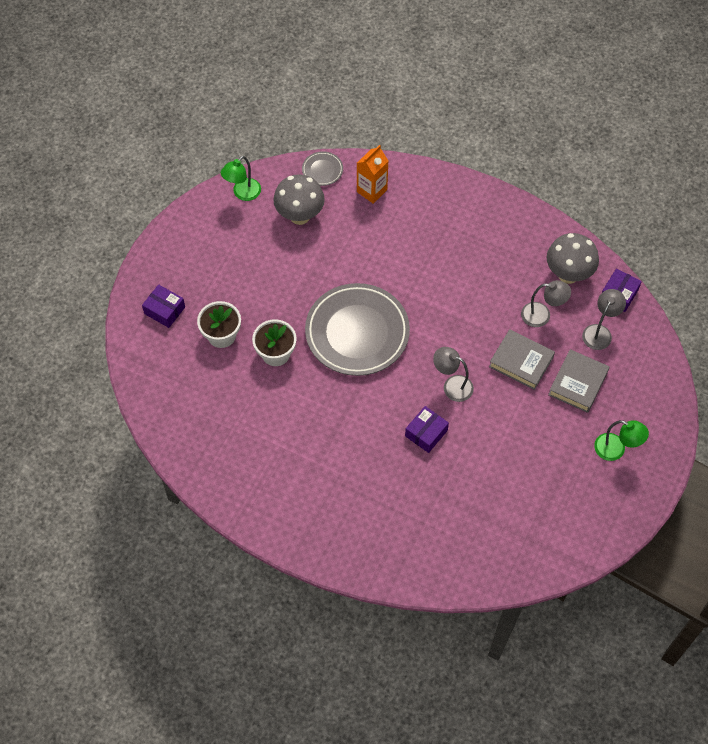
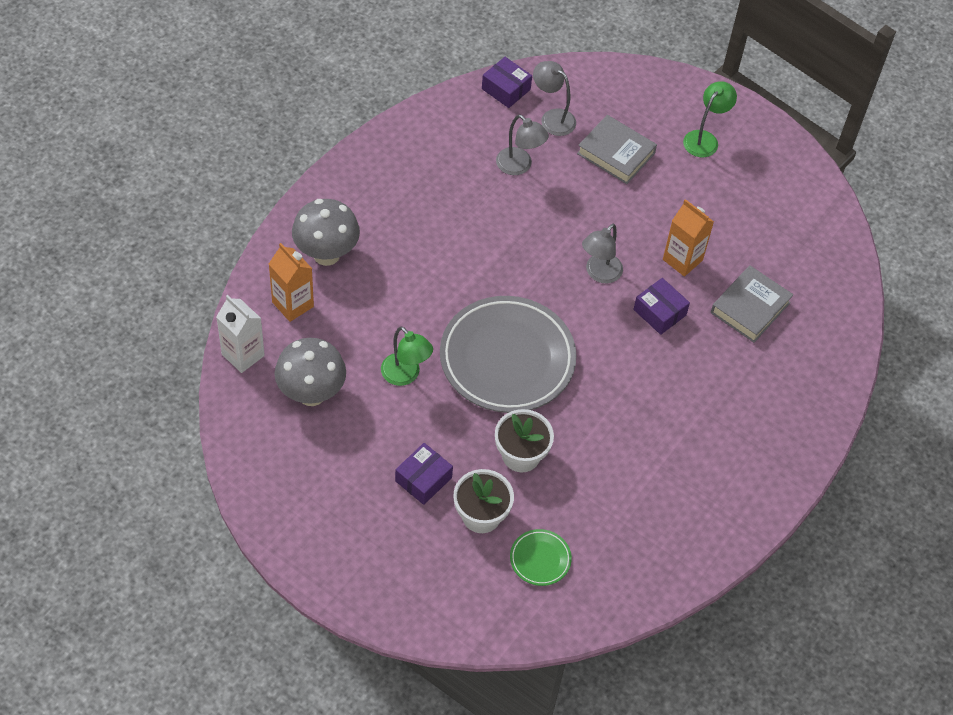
camera: 85 degrees left, 5 degrees down
purple box [142,284,185,328] -> purple box moved to [395,443,453,505]
green lamp [221,156,261,201] -> green lamp moved to [381,326,433,386]
grey plate [302,151,343,186] -> white carton [216,295,265,373]
grey book [489,329,555,390] -> grey book moved to [711,265,793,343]
grey lamp [521,280,571,327] -> grey lamp turned 120 degrees clockwise [496,115,549,175]
grey mushroom [546,233,599,284] -> grey mushroom moved to [292,199,360,266]
none -> green plate [510,529,572,586]
none -> orange carton [663,199,714,277]

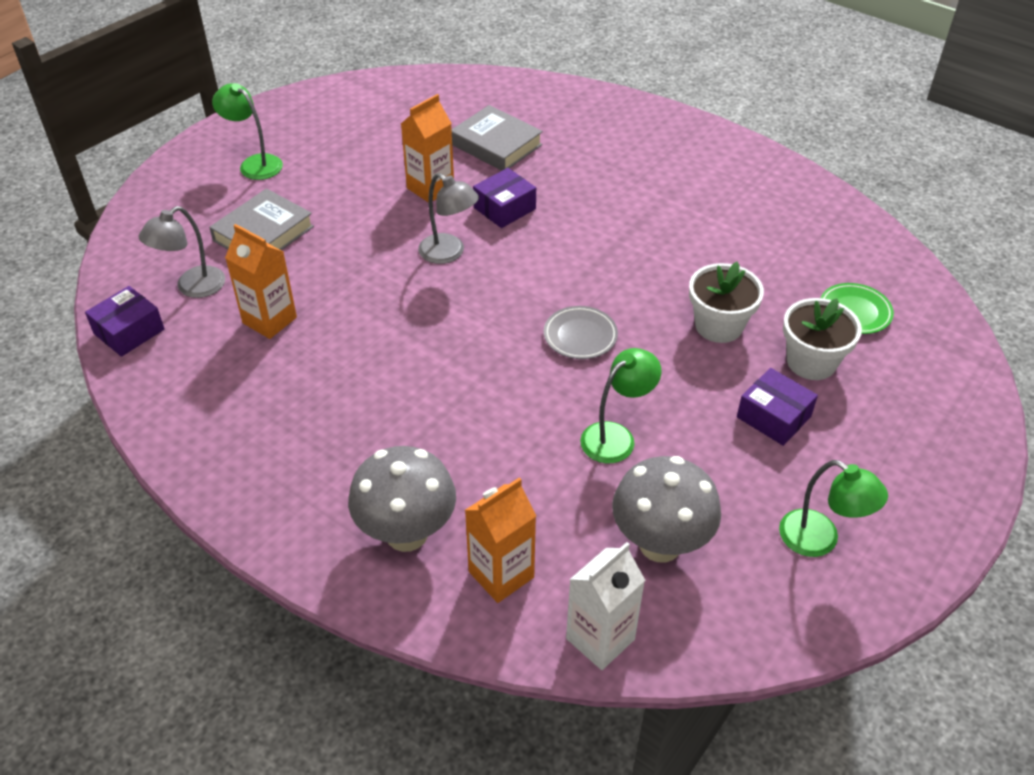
camera: 85 degrees left, 10 degrees down
grey plate [440,296,577,413] -> grey plate [544,306,618,359], size x0.42
grey lamp [496,115,549,175] -> orange carton [225,224,297,339]
none -> green lamp [779,460,888,557]

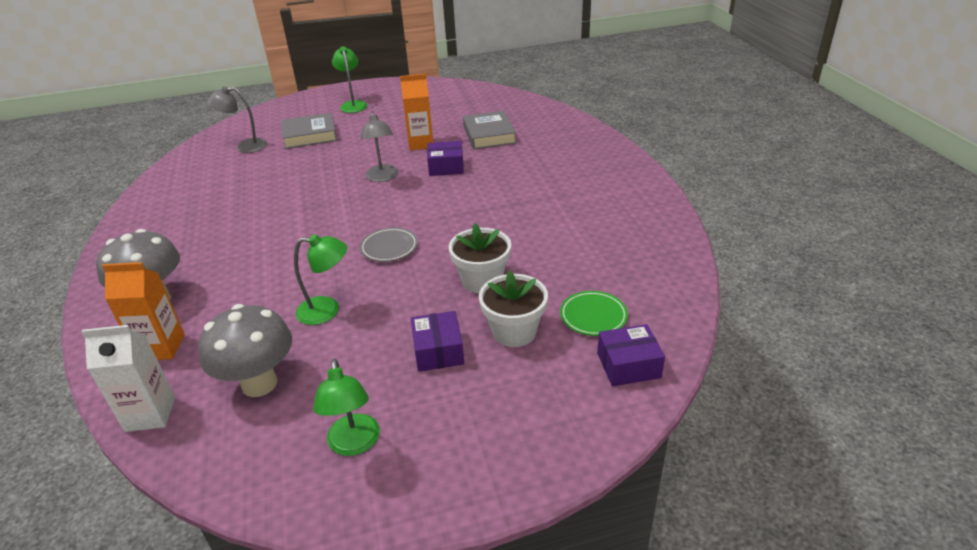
camera: 40 degrees right, 10 degrees down
purple box [85,286,165,357] -> purple box moved to [597,324,665,386]
orange carton [225,224,297,339] -> none

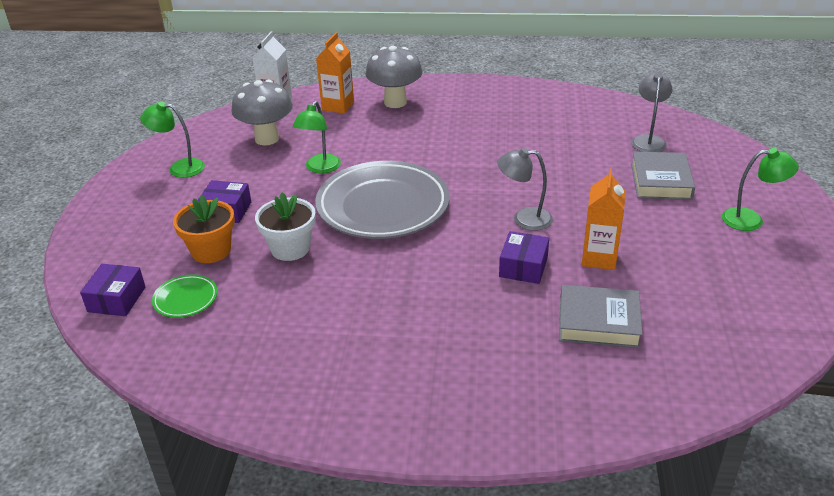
camera: 110 degrees right, 0 degrees up
grey plate [360,227,418,262] -> grey plate [315,161,450,239], size x2.36
white flower pot [479,270,548,347] -> orange flower pot [173,195,235,263]

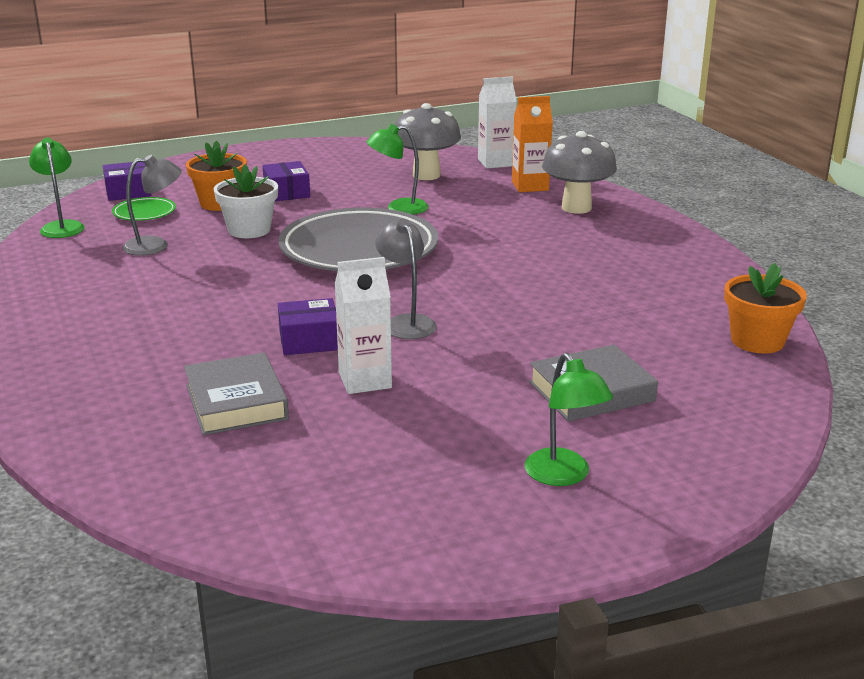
camera: 60 degrees right, 10 degrees down
green lamp [140,102,205,178] -> green lamp moved to [29,138,85,238]
orange carton [582,168,626,270] -> white carton [335,257,392,394]
grey lamp [631,72,672,152] -> grey lamp moved to [122,155,182,256]
none -> orange flower pot [724,263,807,354]

